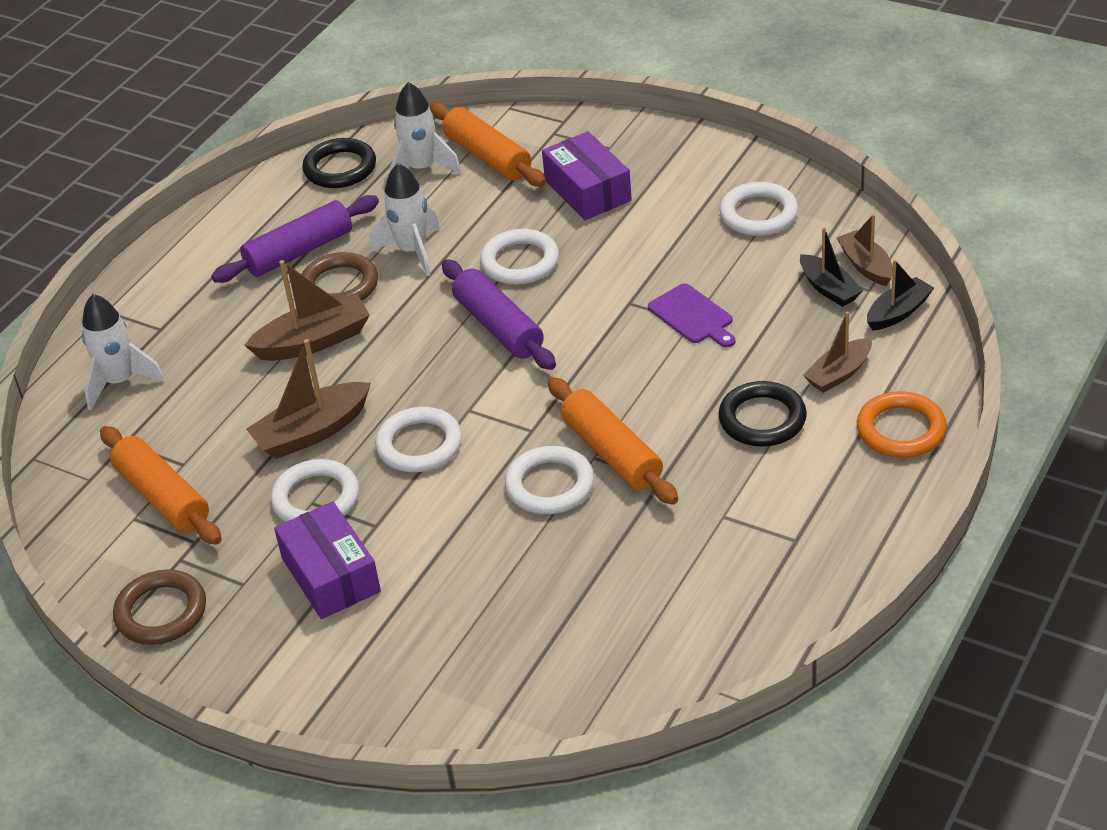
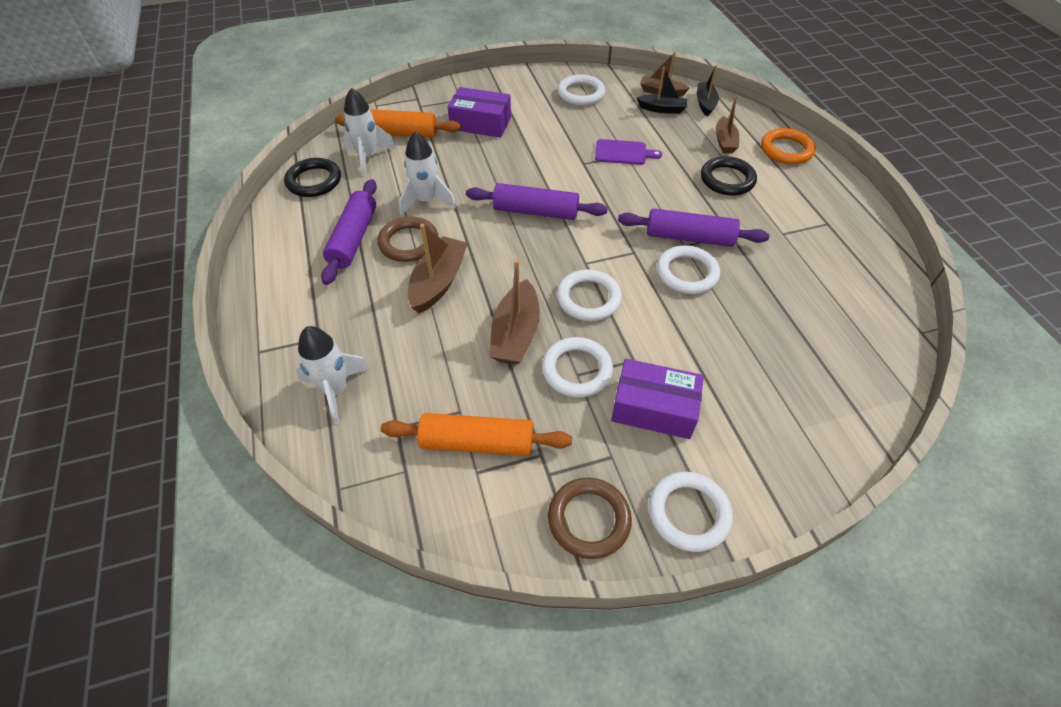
camera: 50 degrees left, 10 degrees up
white ring [480,229,559,285] -> white ring moved to [649,472,733,552]
orange rolling pin [548,377,678,505] -> purple rolling pin [618,208,769,247]

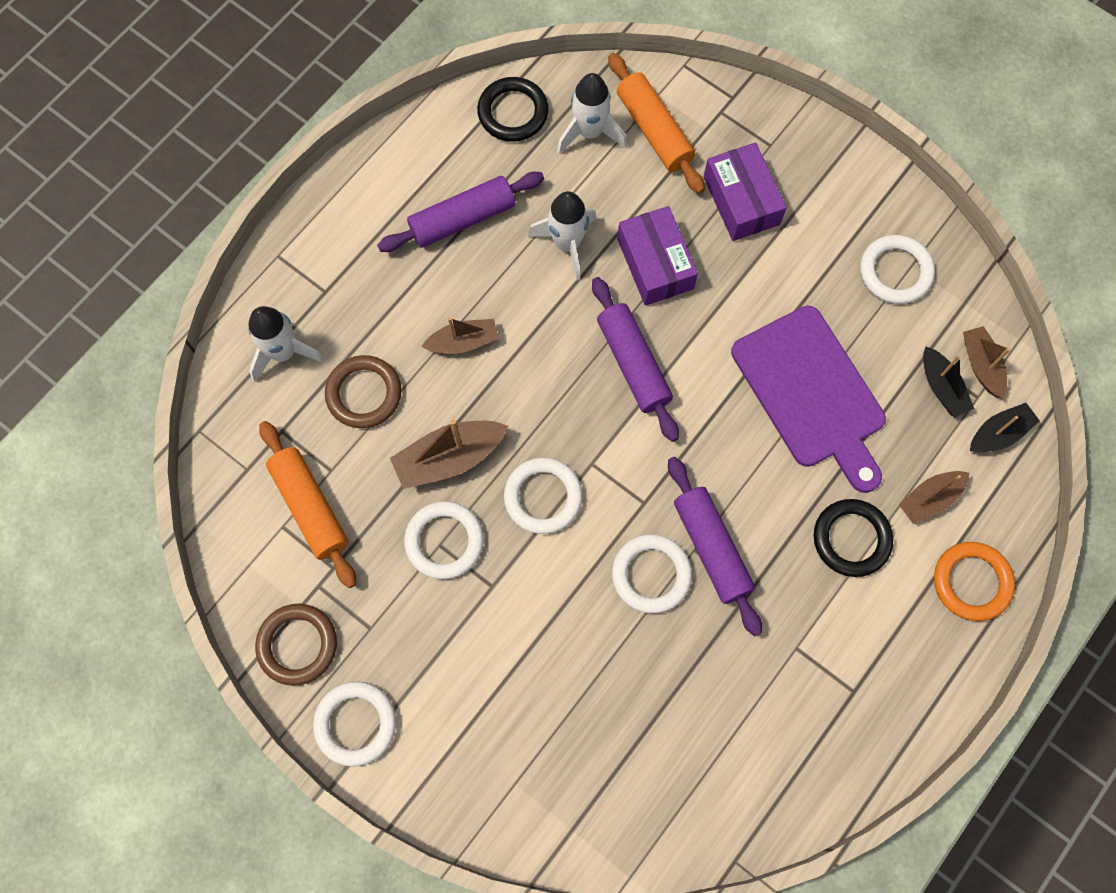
camera: 55 degrees right, 20 degrees up
brown ring [378,216,438,262] -> brown ring moved to [325,355,402,428]
brown boat [408,224,468,314] -> brown boat [421,317,499,354], size x0.66
purple cutting board [595,139,662,165] -> purple cutting board [731,306,886,493], size x2.06
purple box [611,358,704,439] -> purple box moved to [617,206,698,306]

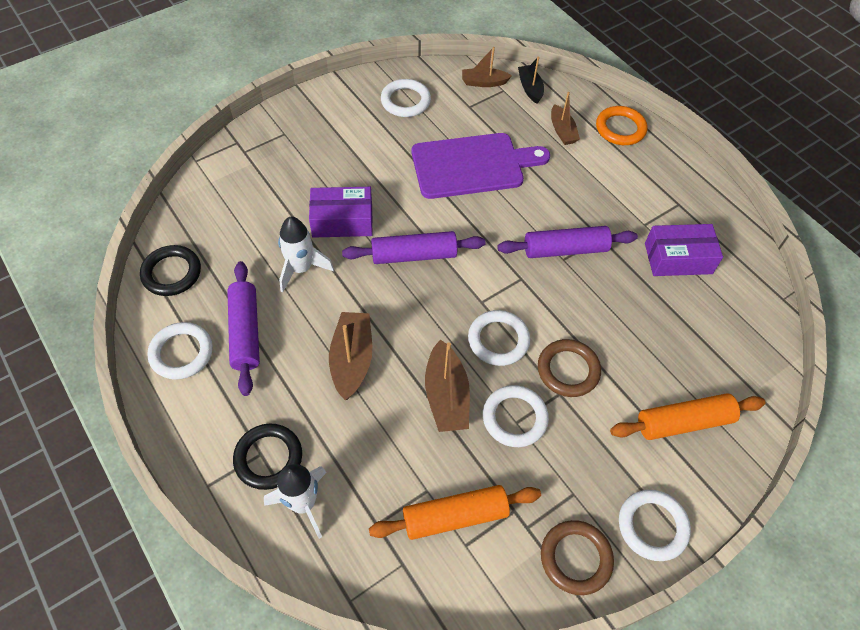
camera: 75 degrees left, 15 degrees down
brown ring [325,355,402,428] -> brown ring moved to [538,339,601,397]
brown boat [421,317,499,354] -> brown boat [329,312,372,400], size x1.52
white rocket [557,73,627,154] -> none
orange rolling pin [608,53,705,194] -> orange rolling pin moved to [610,393,766,440]
white ring [612,534,692,614] -> white ring moved to [147,322,213,380]
purple box [703,143,787,241] -> purple box moved to [645,224,723,276]
black ring [814,499,893,577] -> black ring moved to [233,423,302,490]
black boat [923,346,974,418] -> none

